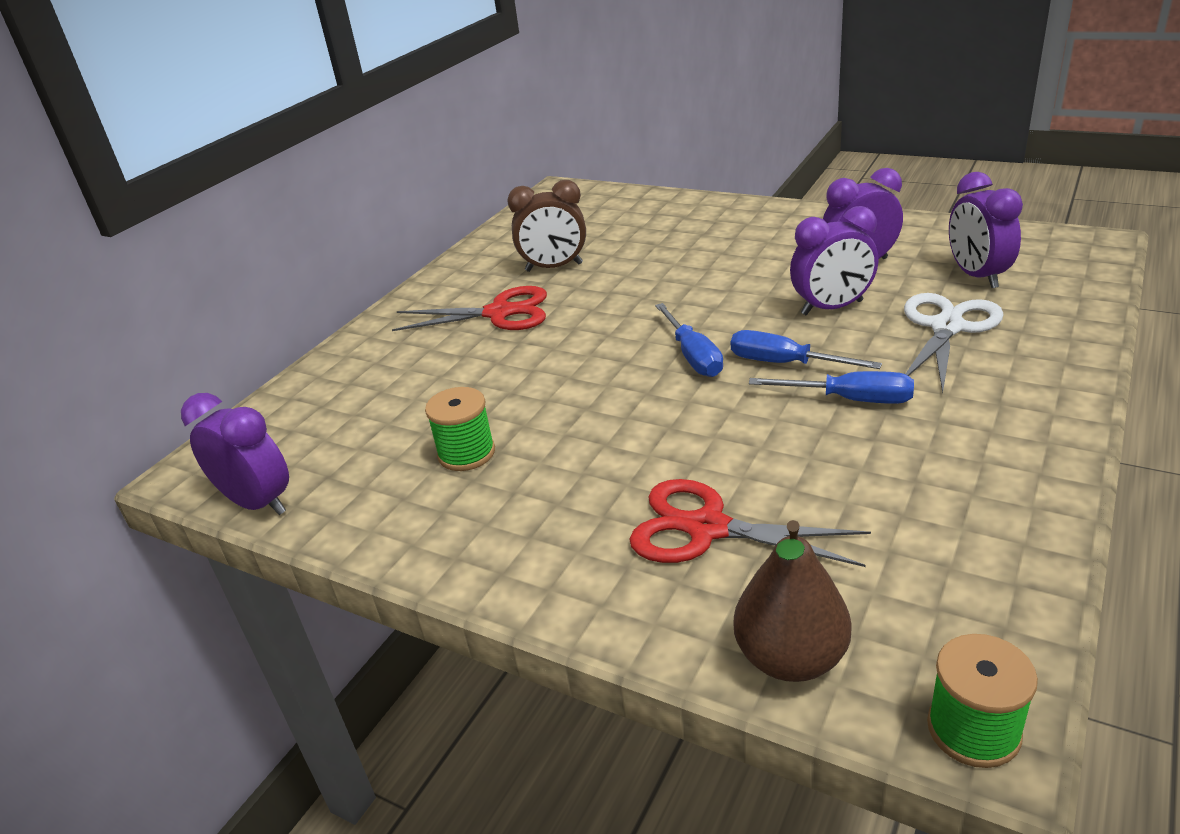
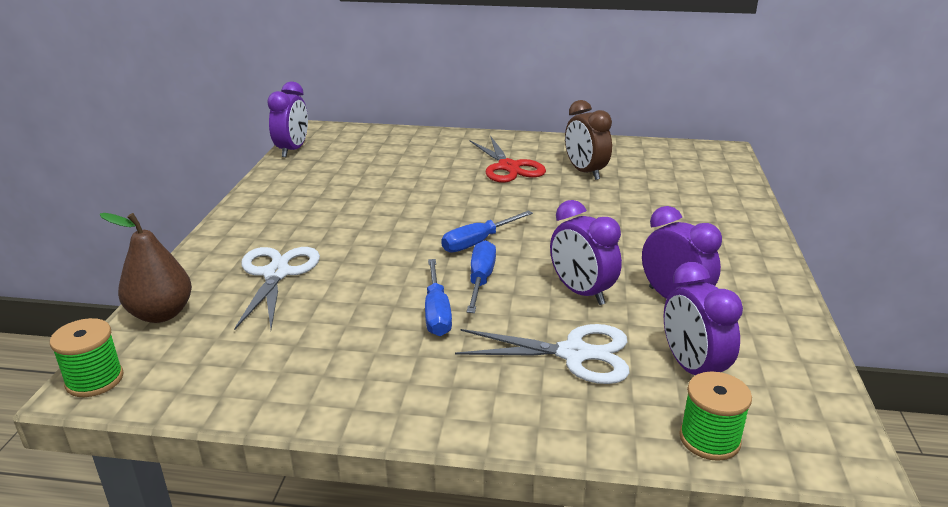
camera: 65 degrees right, 5 degrees down
green spool [425,387,495,471] -> green spool moved to [679,372,752,461]
red scissors [629,479,871,567] -> white scissors [234,247,320,330]
purple clock [949,172,1023,288] -> purple clock turned 75 degrees counterclockwise [664,262,743,375]

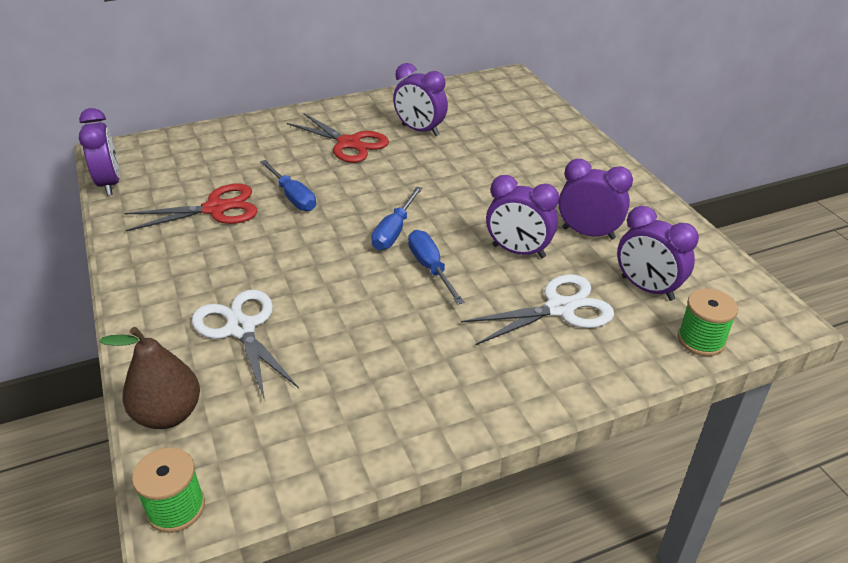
camera: 30 degrees left, 10 degrees up
blue screwdriver [425,259,452,336] -> blue screwdriver moved to [260,160,316,211]
brown clock [565,100,612,180] -> purple clock [393,63,448,136]
none -> red scissors [124,184,258,231]

